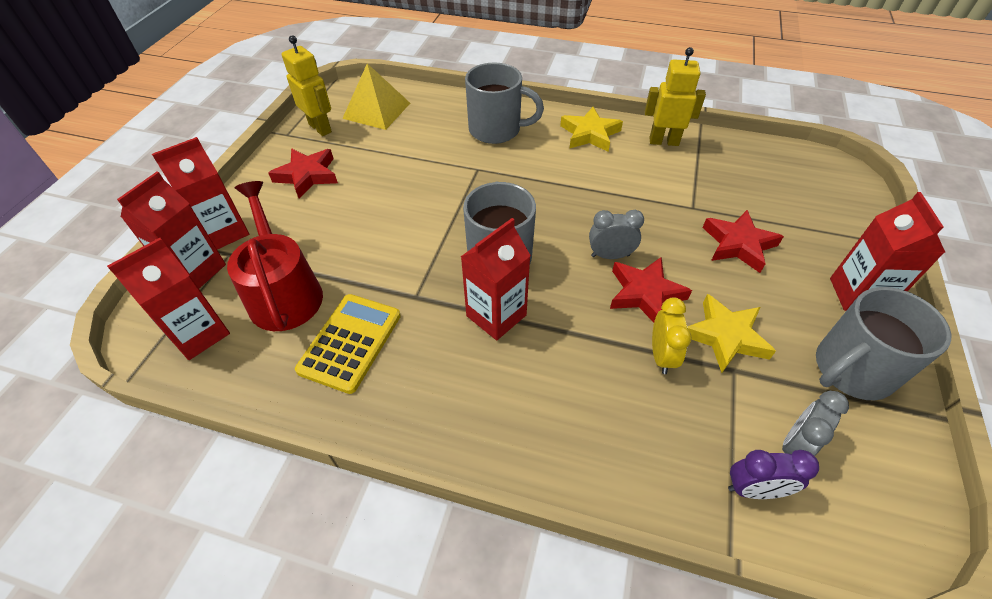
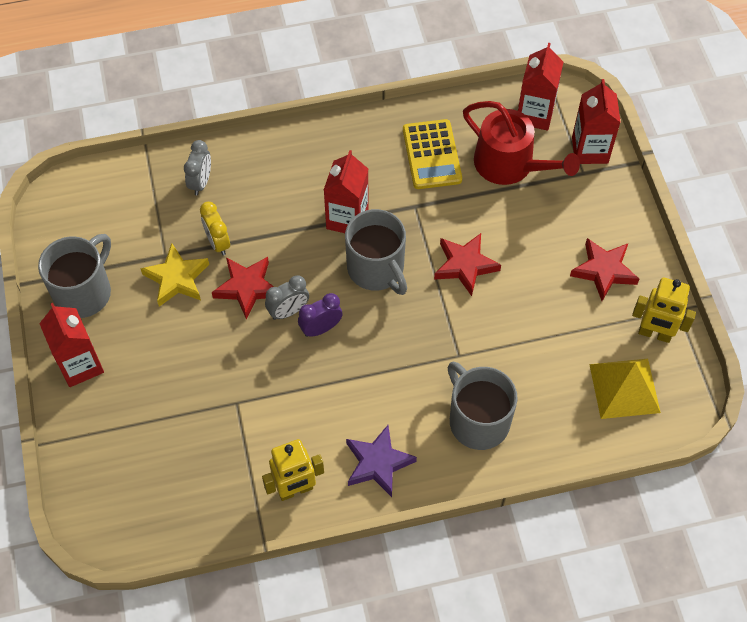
camera: 150 degrees right, 10 degrees up
red carton [152,137,249,249] -> none
grey mug [465,63,544,144] -> grey mug turned 75 degrees clockwise [447,362,518,450]
yellow star [560,107,623,152] -> purple star [346,425,417,497]
red star [703,210,784,273] -> red star moved to [434,233,501,296]
purple clock [728,450,819,499] -> purple clock moved to [298,293,342,337]
grey clock [782,391,849,456] -> grey clock moved to [184,140,211,195]

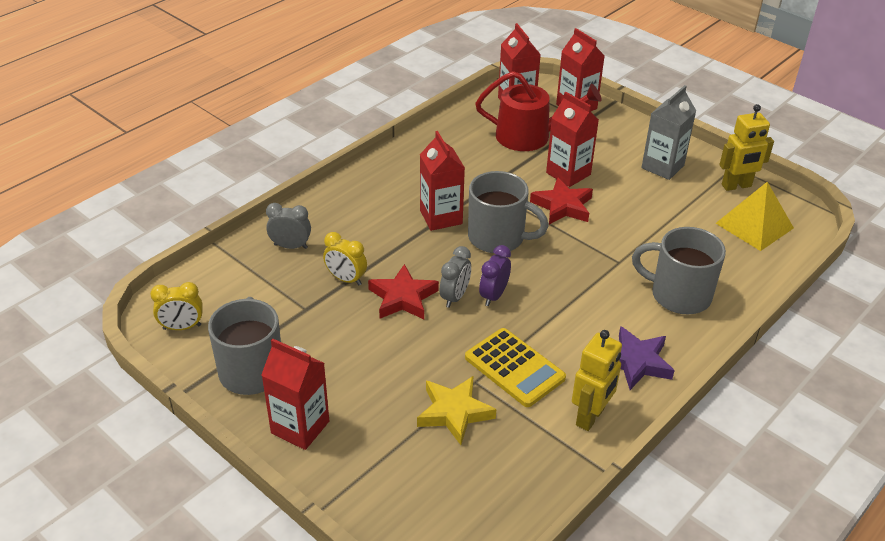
camera: 35 degrees left, 20 degrees down
yellow star [140,243,209,307] -> yellow star moved to [417,376,496,445]
grey clock [184,140,211,195] -> grey clock turned 60 degrees counterclockwise [266,203,311,249]
yellow calculator [403,119,462,189] -> yellow calculator moved to [465,328,566,407]
red star [570,238,639,301] -> grey carton [641,85,696,180]
none -> yellow clock [150,282,203,330]
none -> red carton [546,92,599,187]

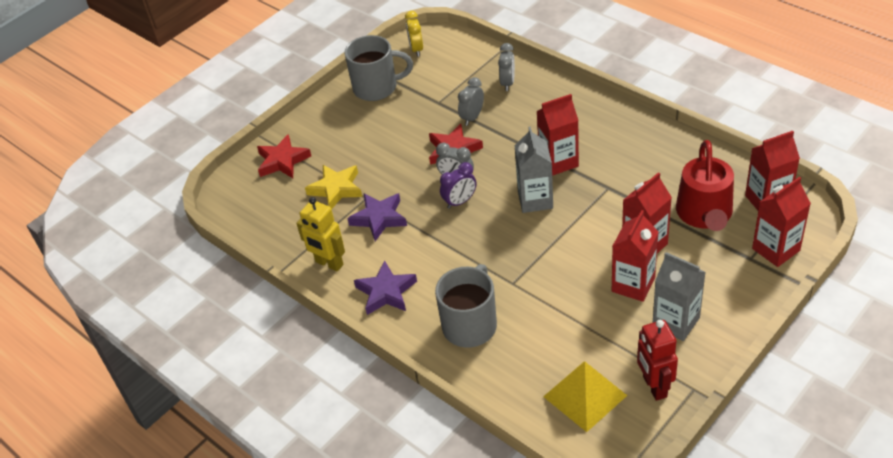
camera: 95 degrees right, 5 degrees up
red carton [261,339,329,450] -> red carton moved to [612,210,658,302]
yellow clock [323,232,367,285] -> grey clock [458,77,484,126]
yellow calculator [465,328,566,407] -> purple star [347,193,407,241]
grey mug [468,171,548,253] -> grey carton [514,127,553,213]
purple clock [479,245,511,306] -> purple clock turned 120 degrees clockwise [440,162,477,209]
red star [530,177,593,224] -> red star moved to [257,134,311,178]
yellow robot [719,104,774,191] -> red robot [637,320,678,401]

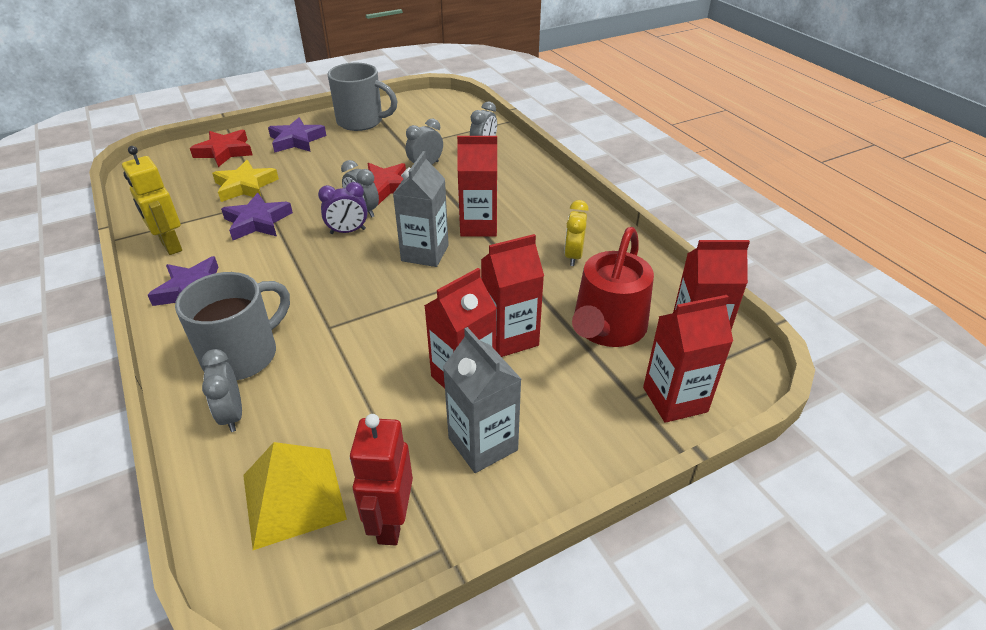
camera: 15 degrees right, 5 degrees down
yellow clock [405,11,423,57] -> yellow clock moved to [564,200,589,266]
none -> grey clock [202,349,242,432]
none -> purple star [268,117,326,153]

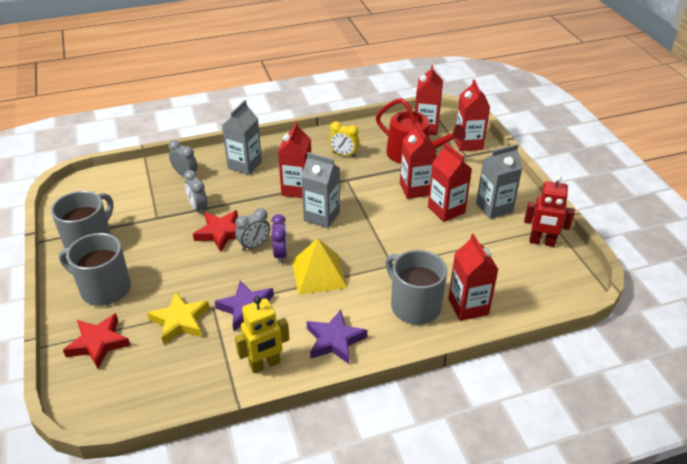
camera: 80 degrees left, 0 degrees up
grey clock [202,349,242,432] -> red carton [448,233,499,321]
yellow pyramid [243,442,347,550] -> yellow pyramid moved to [292,239,347,295]
purple star [268,117,326,153] -> grey mug [59,233,131,306]
none -> grey carton [222,100,262,175]

